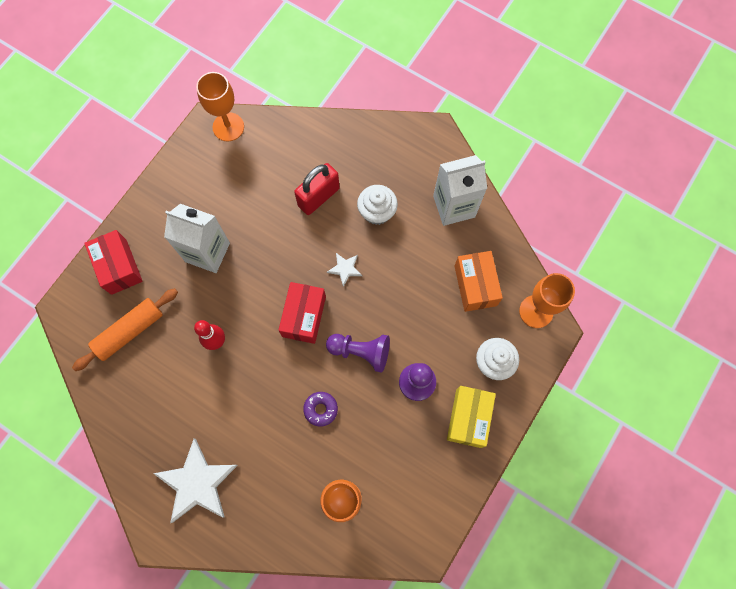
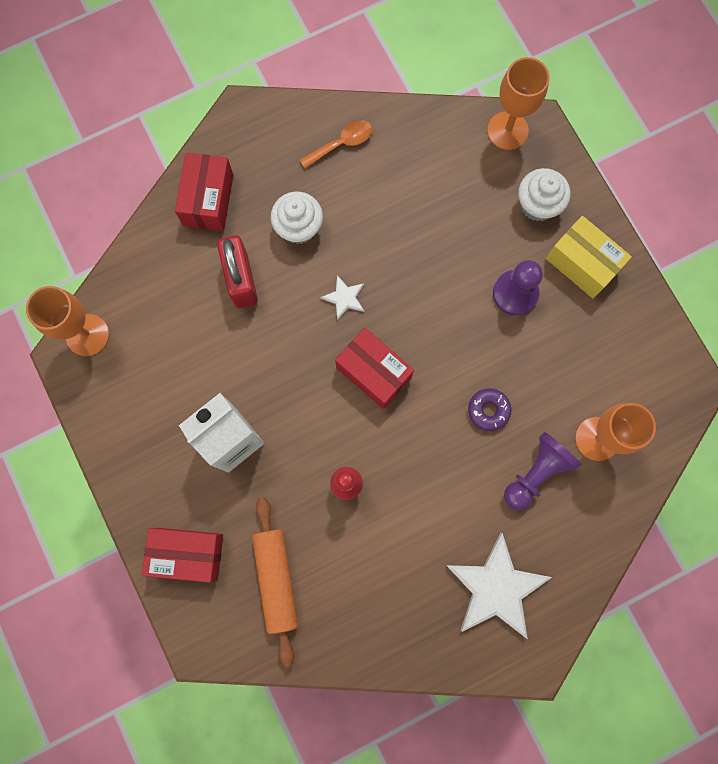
camera: 60 degrees left, 5 degrees up
purple pawn [326,334,390,372] -> purple pawn moved to [504,432,581,510]
white carton [433,155,487,226] -> orange spoon [300,120,372,169]
orange box [454,251,503,312] -> none
none -> red box [175,153,234,231]

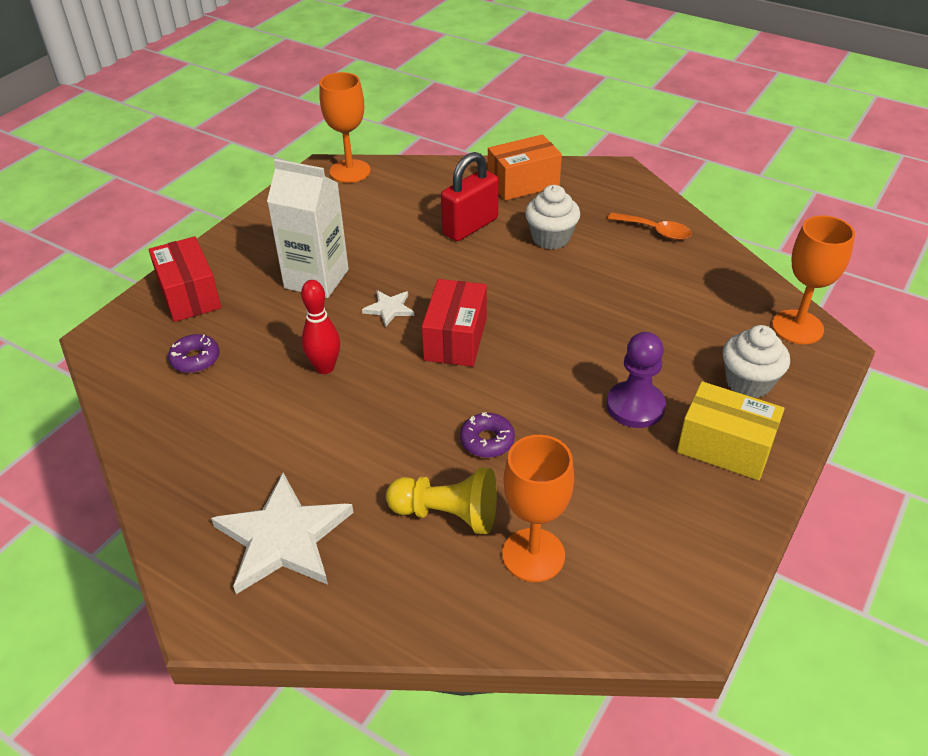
camera: 60 degrees right, 35 degrees down
red box [175,153,234,231] -> orange box [488,134,562,201]
orange rolling pin [252,497,298,667] -> purple donut [168,334,219,373]
white star [320,275,364,321] -> white star moved to [362,290,414,327]
purple pawn [504,432,581,510] -> yellow pawn [386,467,497,534]
yellow box [546,216,632,298] -> yellow box turned 75 degrees counterclockwise [677,381,785,480]

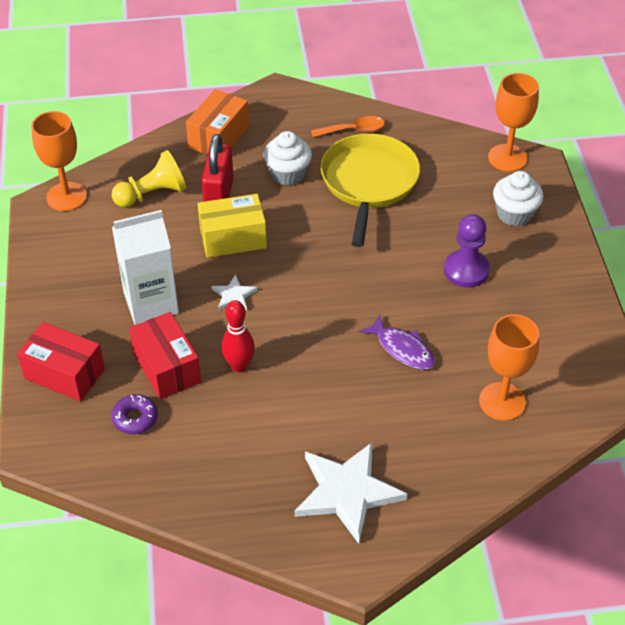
camera: 40 degrees left, 5 degrees up
yellow pawn [386,467,497,534] -> yellow pawn moved to [111,150,187,207]
red box [422,279,487,367] -> red box moved to [129,312,201,399]
purple donut [460,412,515,458] -> purple fish [359,314,435,370]
yellow box [677,381,785,480] -> yellow box moved to [198,194,267,258]
none -> yellow pan [320,133,420,247]

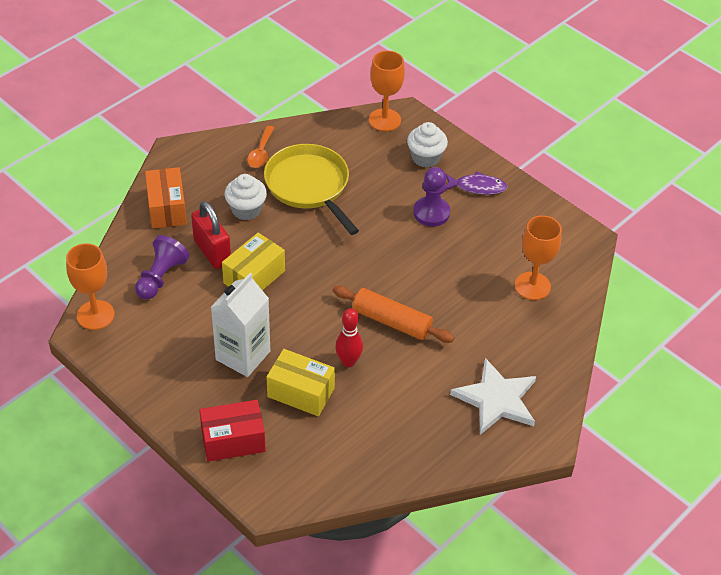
camera: 40 degrees left, 0 degrees up
yellow pawn [111,150,187,207] -> purple pawn [135,235,189,300]
purple donut [111,394,158,434] -> none
red box [129,312,201,399] -> yellow box [267,349,335,416]
white star [211,274,258,311] -> none
orange spoon [311,116,385,137] -> orange spoon turned 150 degrees clockwise [247,126,274,168]
purple fish [359,314,435,370] -> purple fish moved to [445,171,508,195]
none -> orange rolling pin [332,286,454,343]

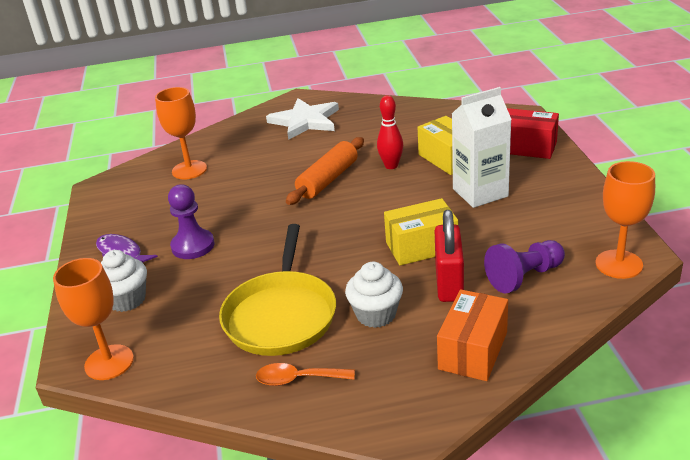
camera: 140 degrees left, 15 degrees down
orange spoon [247,126,274,168] -> orange spoon turned 135 degrees counterclockwise [256,363,355,386]
orange rolling pin [332,286,454,343] -> orange rolling pin turned 60 degrees clockwise [286,137,364,205]

